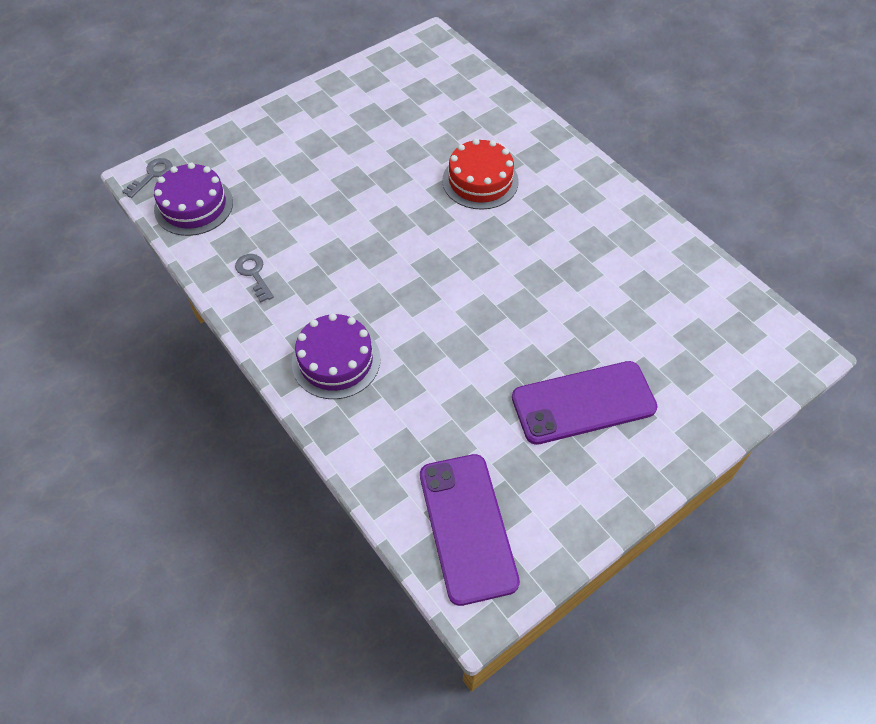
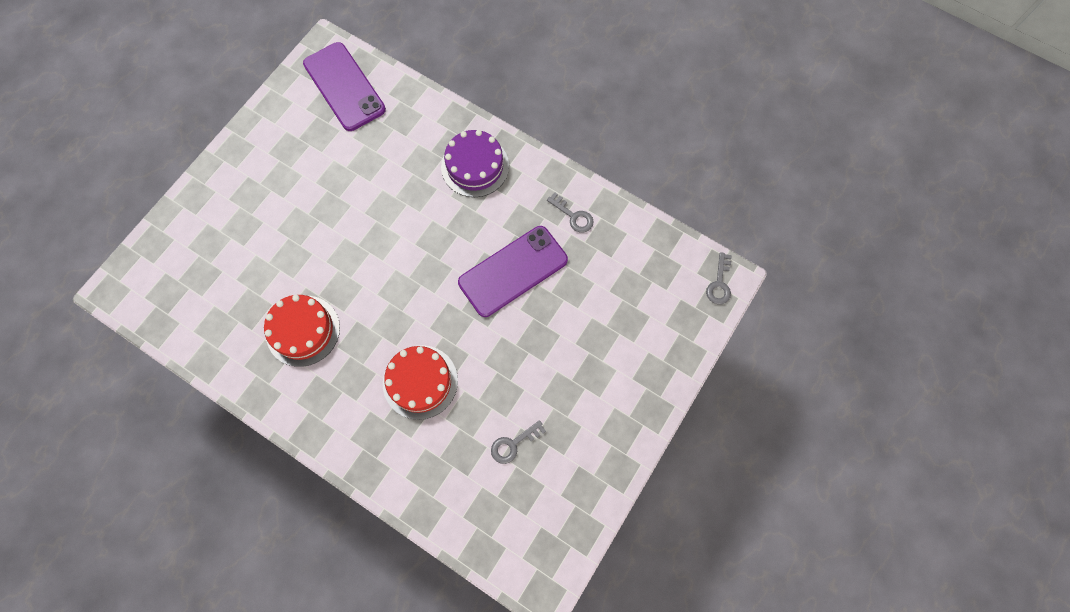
camera: 160 degrees right, 15 degrees up
purple cake [154,163,233,236] -> none
purple phone [512,361,658,445] -> purple phone moved to [458,226,568,317]
none -> red cake [264,295,340,367]
none -> grey key [491,420,546,464]

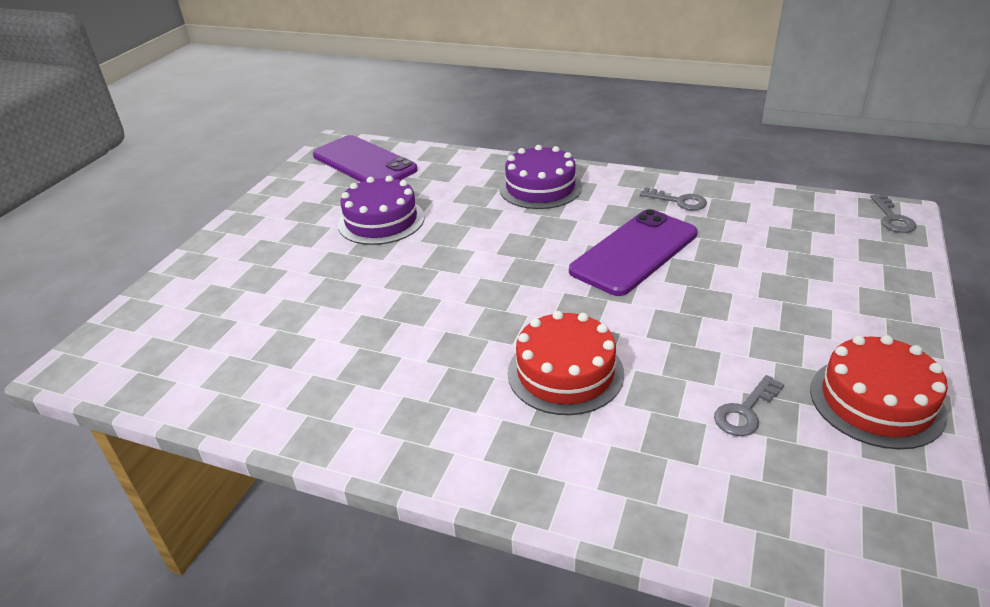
camera: 10 degrees left, 35 degrees down
red cake [264,295,340,367] -> red cake moved to [810,335,948,449]
none -> purple cake [338,176,425,245]

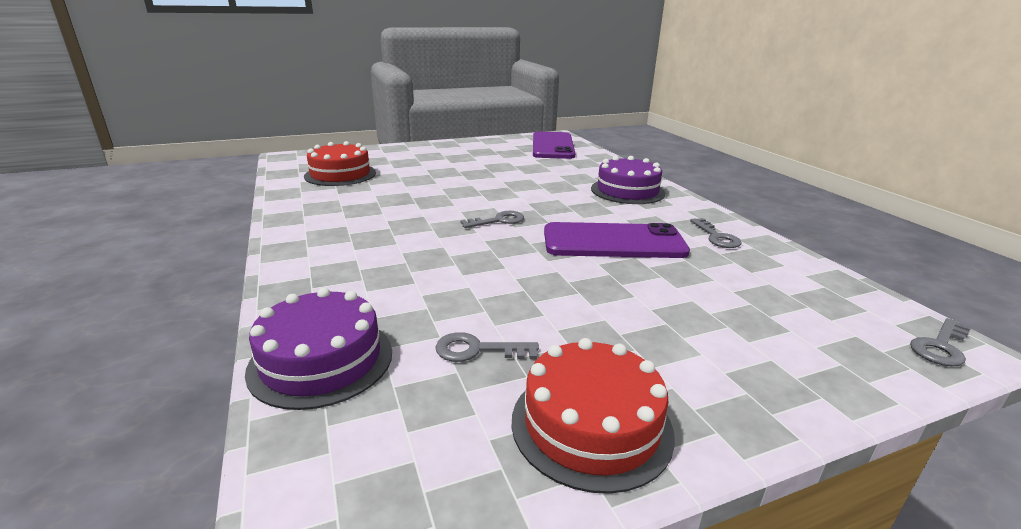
camera: 45 degrees right, 10 degrees down
purple cake [338,176,425,245] -> purple cake moved to [245,288,392,410]
red cake [508,311,624,415] -> red cake moved to [304,141,376,186]
none -> grey key [460,211,524,228]

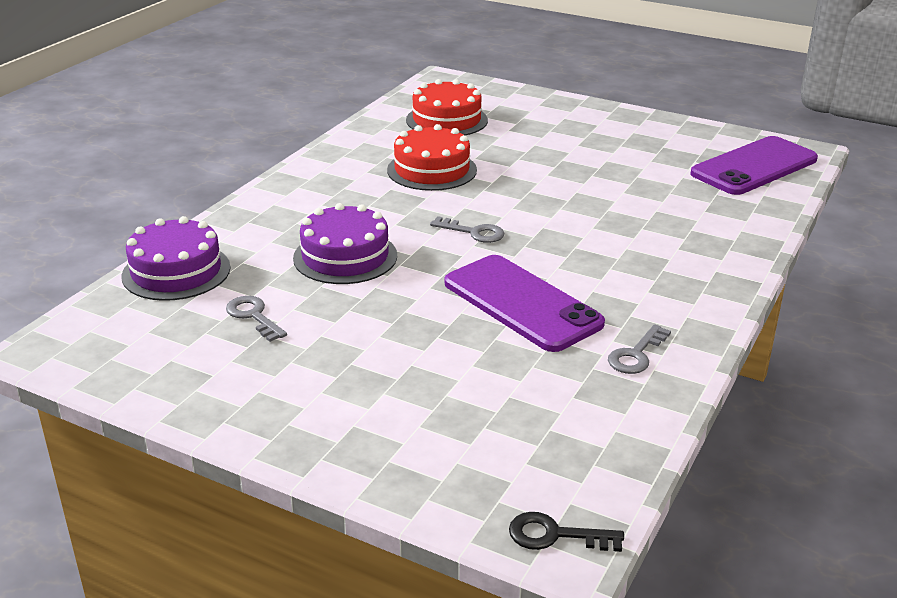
camera: 50 degrees right, 5 degrees up
red cake [512,338,675,494] -> red cake moved to [387,124,477,191]
purple cake [591,156,665,204] -> purple cake moved to [293,203,397,284]
grey key [910,318,971,366] -> black key [509,512,624,552]

